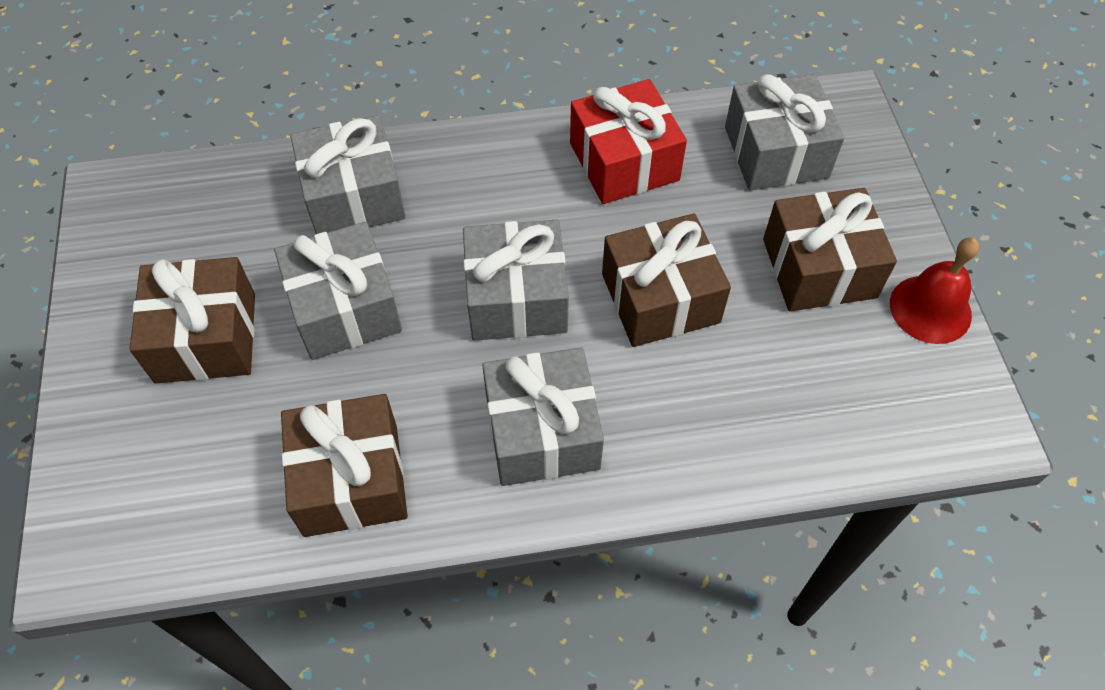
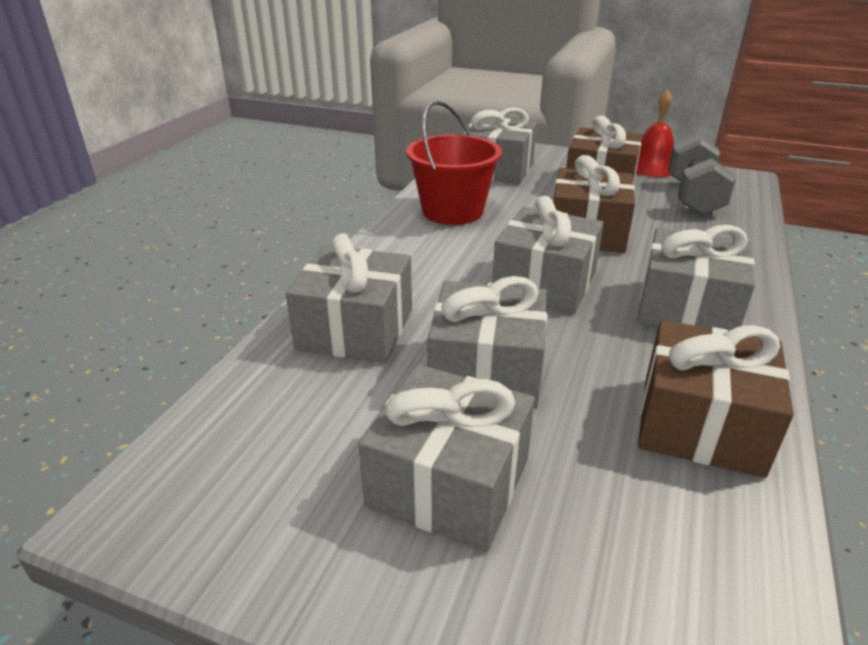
camera: 60 degrees left, 25 degrees down
brown gift [129,257,255,384] -> grey gift [359,364,535,552]
red gift [570,79,687,204] -> red bucket [406,100,502,225]
none -> grey dumbbell [668,135,736,215]

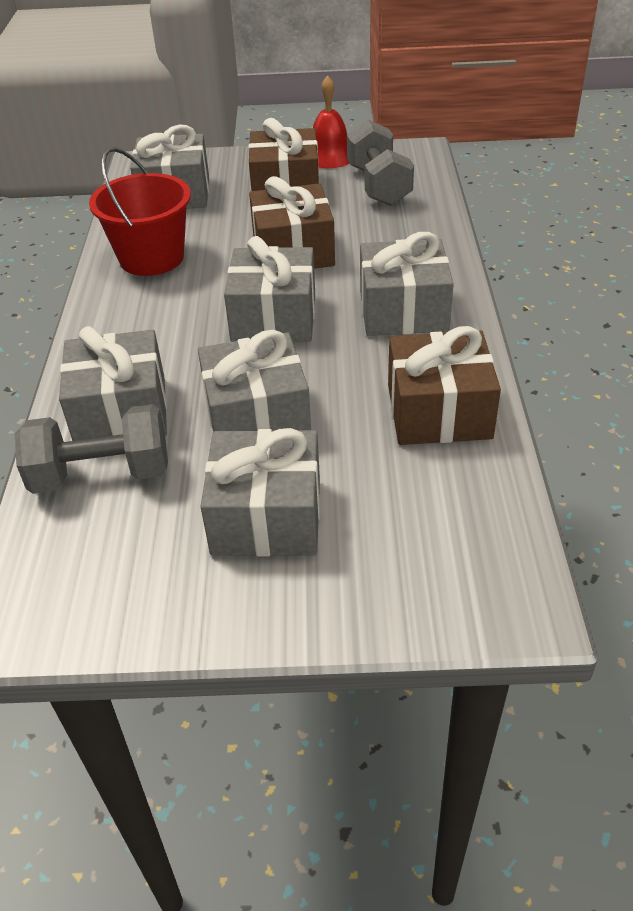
camera: 20 degrees left, 10 degrees up
none -> grey dumbbell [14,404,168,494]

